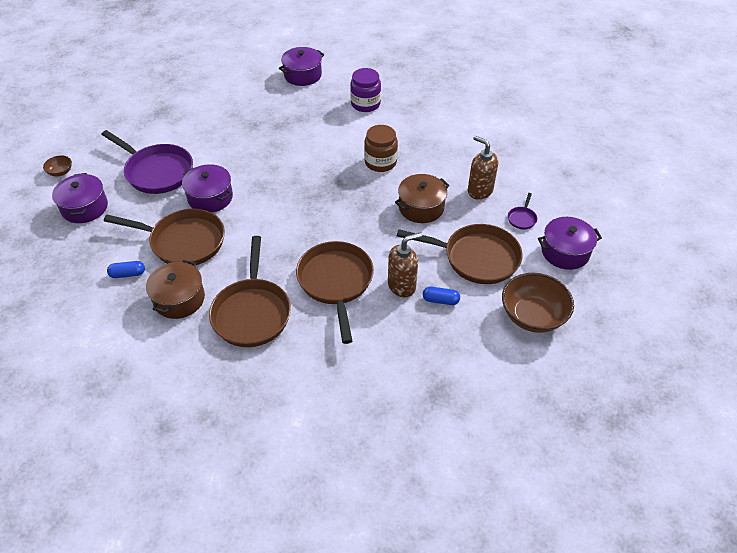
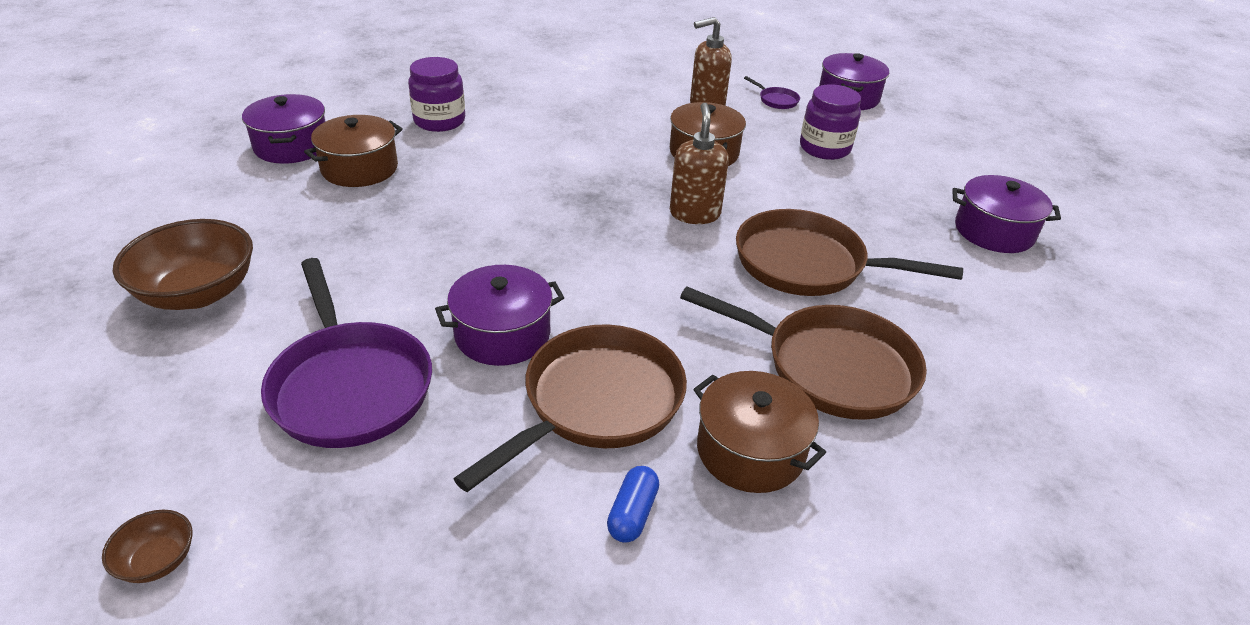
camera: 65 degrees left, 10 degrees down
purple pot [52,173,108,223] -> purple pot moved to [952,175,1061,253]
purple pan [101,130,193,194] -> purple pan turned 90 degrees clockwise [261,258,432,448]
brown jar [364,125,398,172] -> none
brown soap dispenser [388,232,422,297] -> brown soap dispenser moved to [670,103,729,224]
brown pan [397,224,523,284] -> purple jar [800,84,861,160]
blue capsule [423,287,460,305] -> none
brown bowl [502,273,574,333] -> brown bowl moved to [113,219,253,310]
none -> brown pot [304,115,403,187]

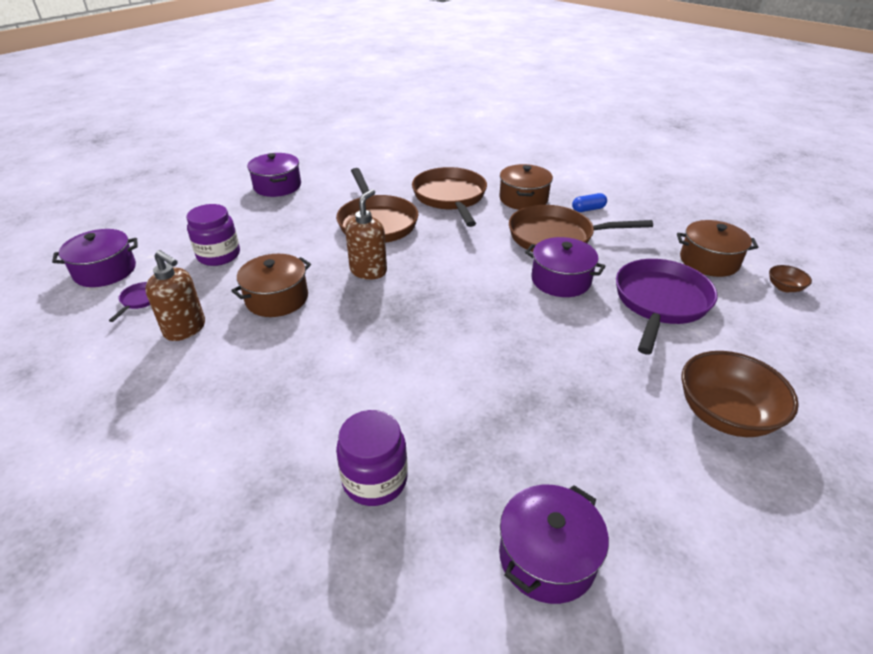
camera: 125 degrees left, 0 degrees up
brown pot [304,115,403,187] -> brown pot moved to [677,220,758,277]
brown soap dispenser [670,103,729,224] -> brown soap dispenser turned 150 degrees clockwise [345,189,387,280]

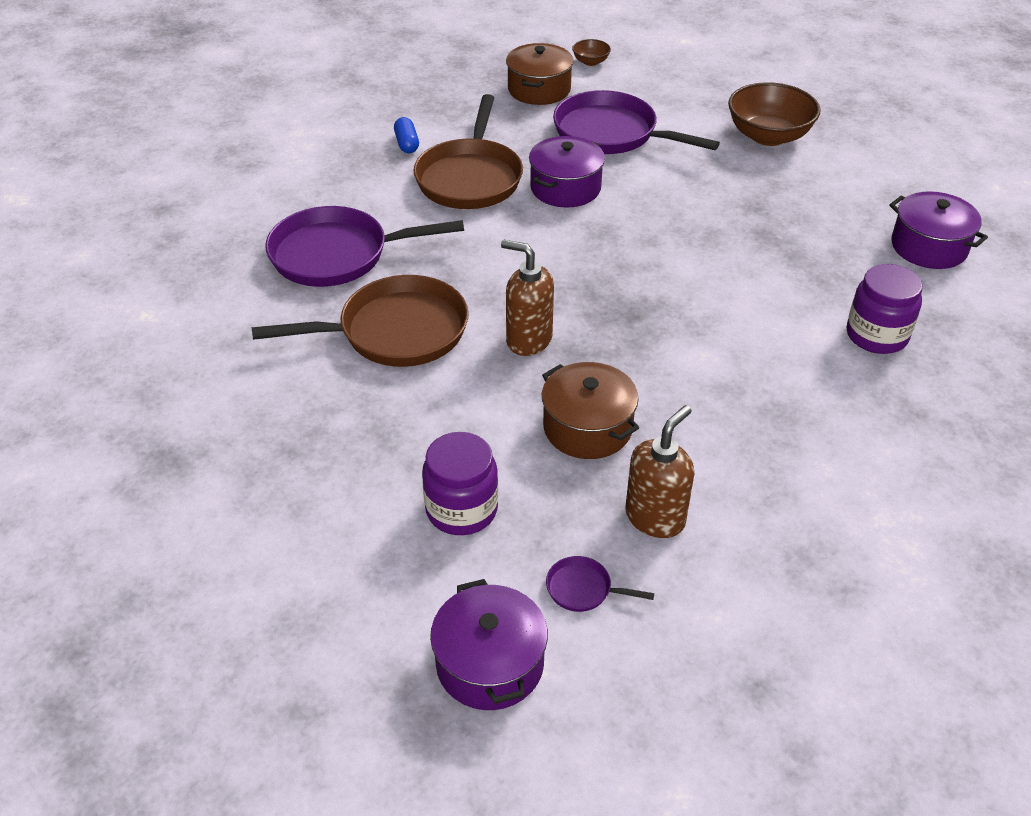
camera: 85 degrees left, 5 degrees up
purple pot [247,153,301,197] -> none
brown pan [412,167,487,227] -> purple pan [265,206,464,287]
brown pot [499,164,553,210] -> none

